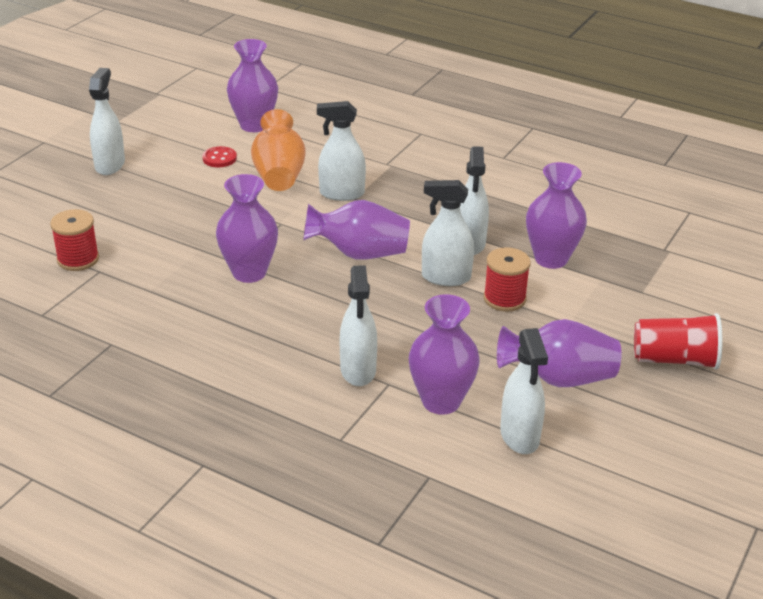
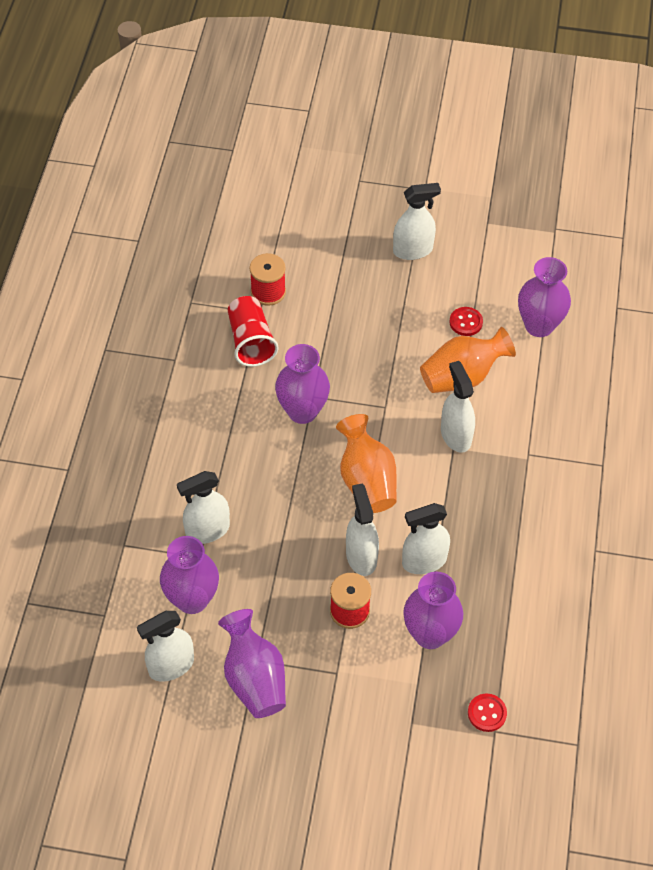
camera: 70 degrees right, 20 degrees up
purple vase [303,200,410,260] -> orange vase [336,414,397,513]
red cup [634,313,722,370] -> red cup moved to [228,296,278,367]
none -> red button [468,693,507,732]

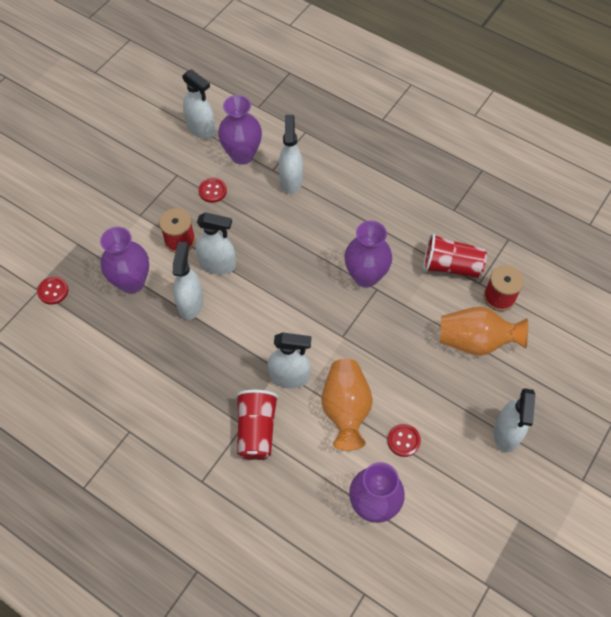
camera: 115 degrees right, 5 degrees up
white spray bottle [137,611,194,682] -> white spray bottle turned 135 degrees clockwise [182,69,216,139]
purple vase [218,609,286,718] -> none
orange vase [336,414,397,513] -> orange vase moved to [440,307,528,356]
none -> red button [199,178,227,203]
none -> red cup [236,390,279,460]

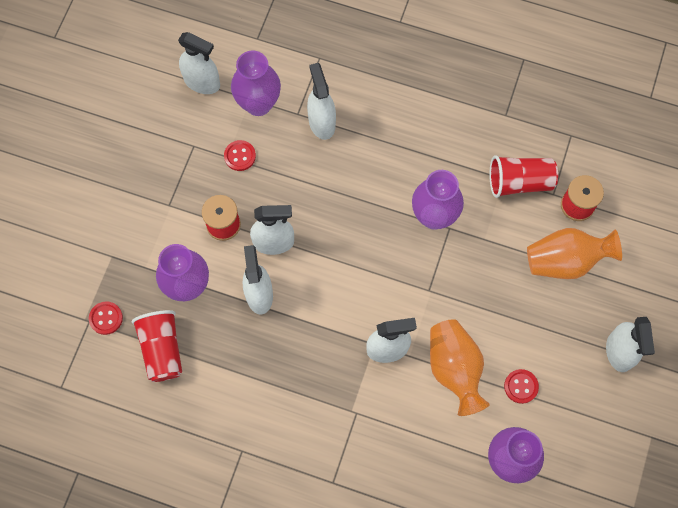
camera: 15 degrees left, 10 degrees up
red cup [236,390,279,460] -> red cup moved to [132,310,182,382]

